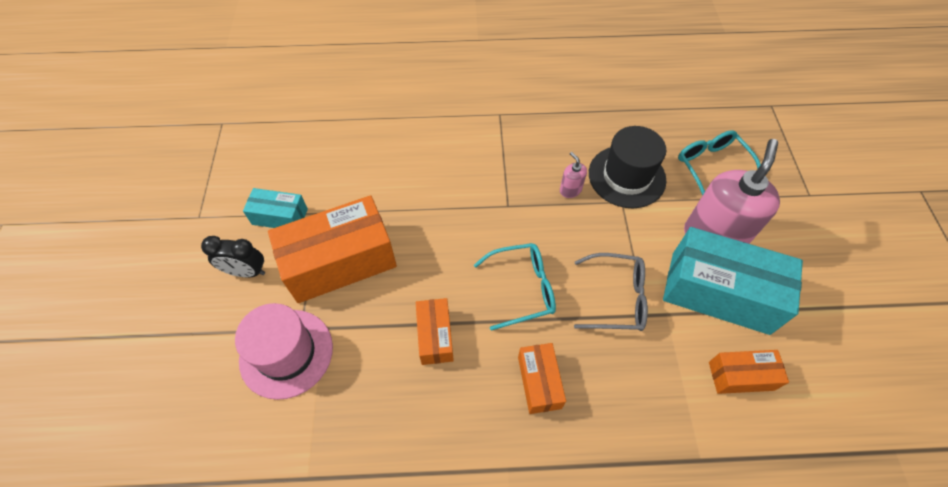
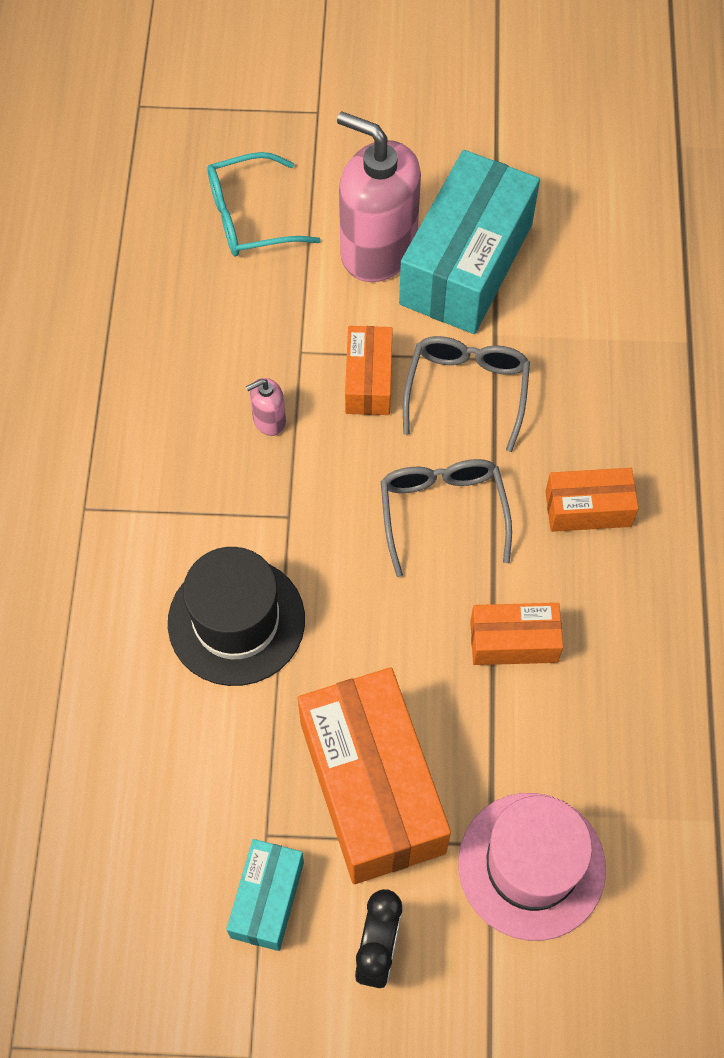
camera: 85 degrees left, 5 degrees up
turquoise glasses [474,243,556,331] -> grey glasses [381,459,512,577]
black hat [589,126,666,208] -> black hat moved to [168,547,305,686]
orange box [709,350,789,394] -> orange box moved to [345,326,393,415]

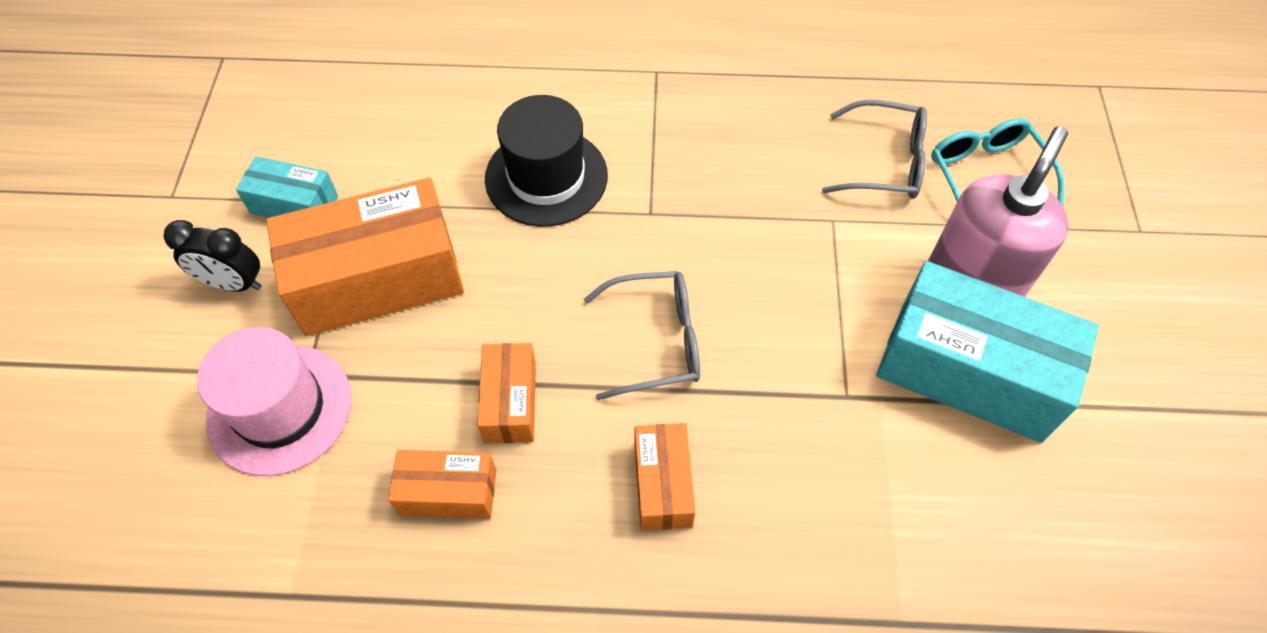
camera: 90 degrees right, 5 degrees down
pink soap dispenser [245,378,286,436] -> none
orange box [345,326,393,415] -> orange box moved to [388,450,496,519]
grey glasses [403,336,530,452] -> grey glasses moved to [822,100,927,199]

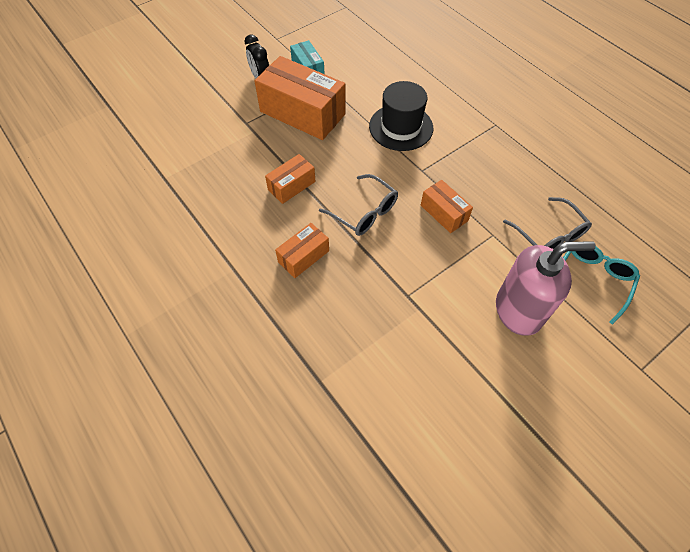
camera: 50 degrees right, 0 degrees up
pink hat [197,327,351,476] -> none
orange box [388,450,496,519] -> orange box moved to [421,180,473,233]
turquoise box [876,261,1099,443] -> none

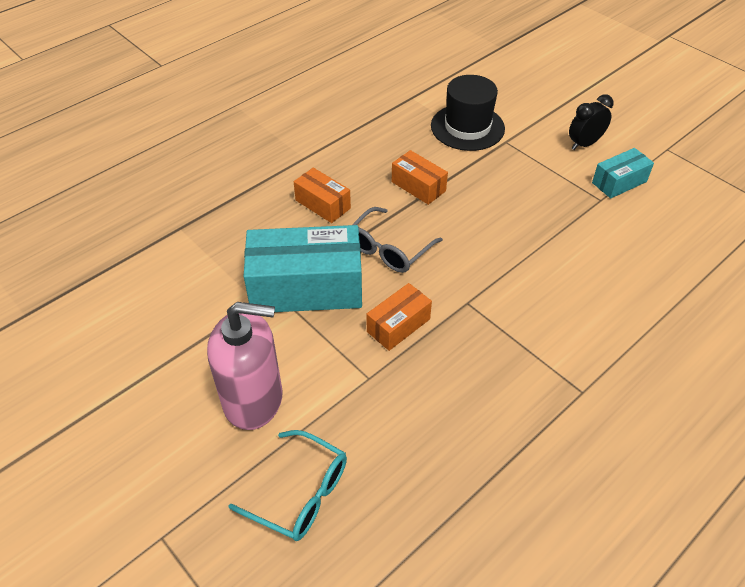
camera: 85 degrees right, 10 degrees down
orange box [254,56,345,140] -> none
black hat [369,81,433,151] -> black hat moved to [431,75,505,151]
pink soap dispenser [496,241,596,336] -> pink soap dispenser turned 75 degrees counterclockwise [207,302,283,430]
grey glasses [503,197,592,249] -> none
none -> turquoise box [244,225,362,312]

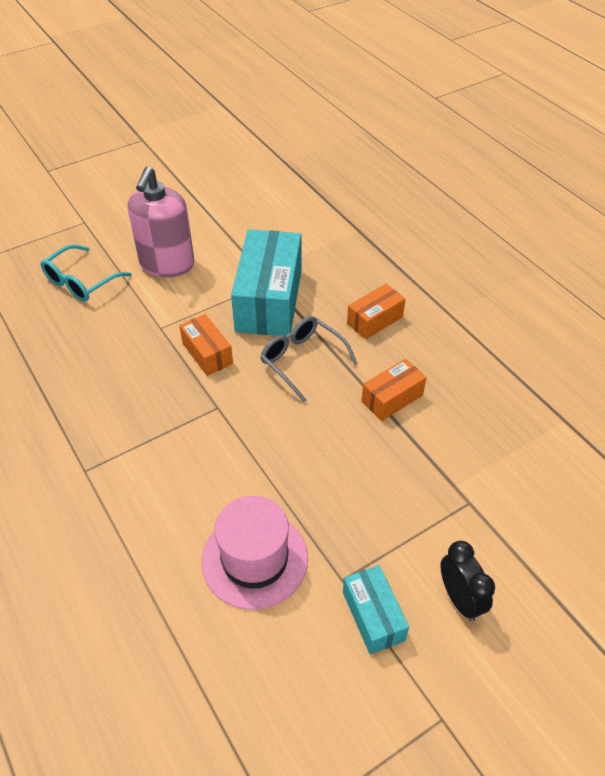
camera: 100 degrees right, 0 degrees up
black hat [431,75,505,151] -> none
none -> pink hat [201,496,308,610]

